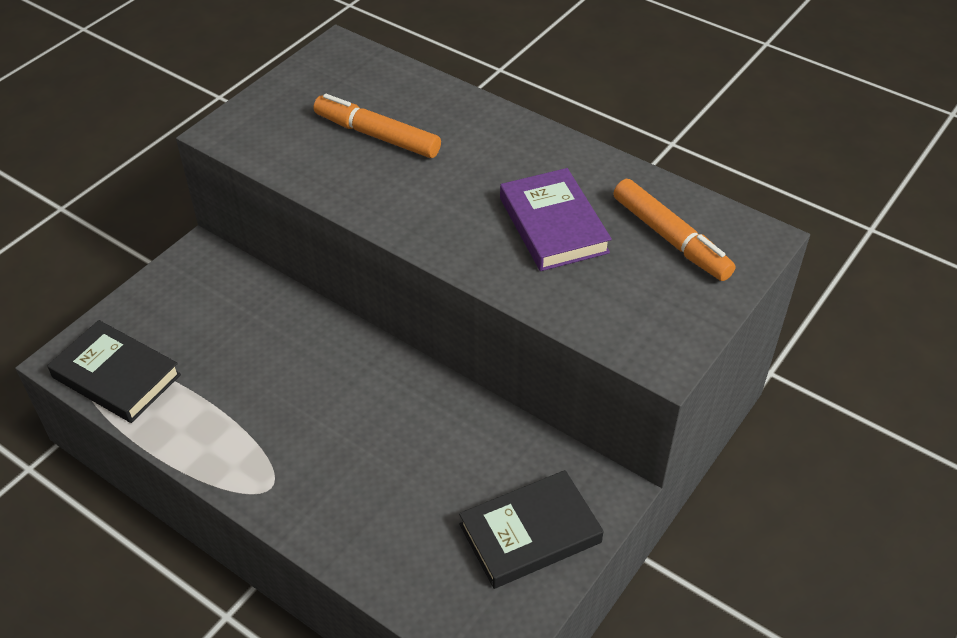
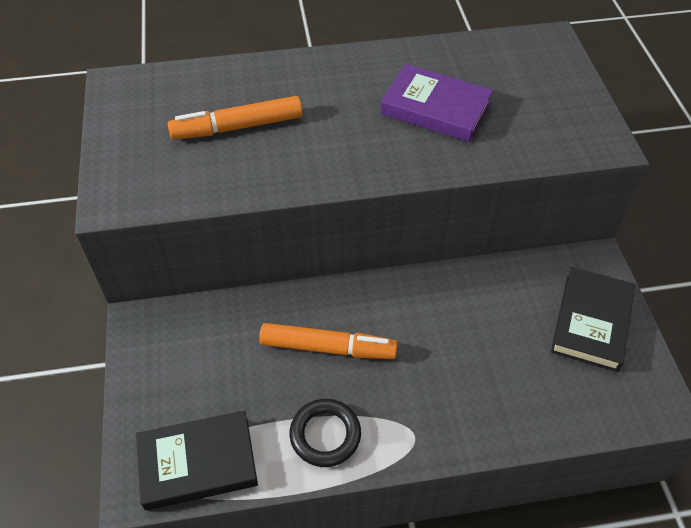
camera: 45 degrees left, 5 degrees up
orange marker [613,179,735,281] -> orange marker moved to [259,323,398,359]
none -> black ring [290,399,361,467]

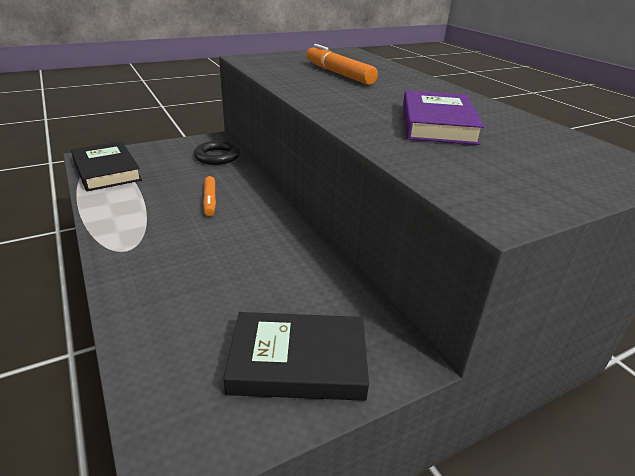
camera: 70 degrees right, 20 degrees down
orange marker [259,323,398,359] -> orange marker [203,176,216,216], size x0.60
black ring [290,399,361,467] -> black ring moved to [193,141,240,165]

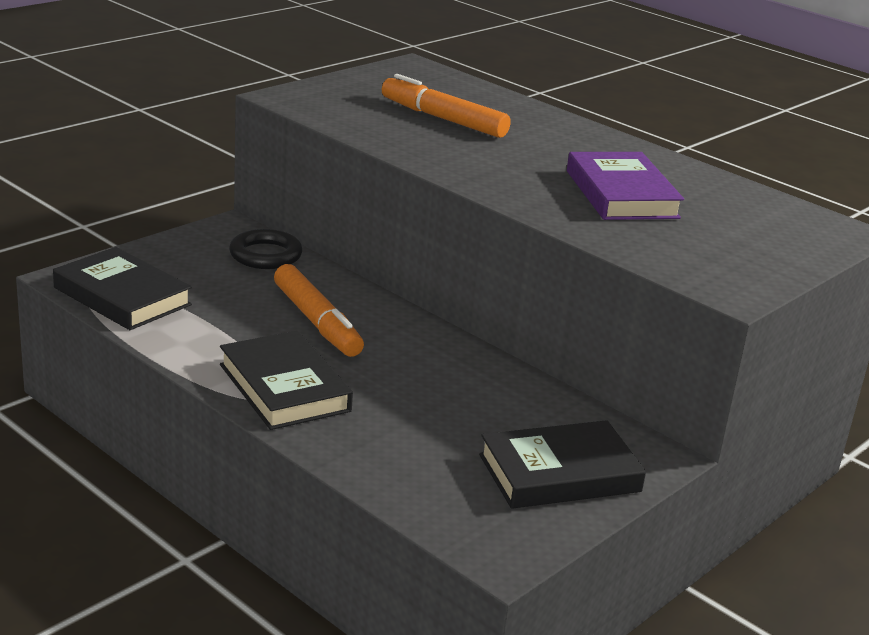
camera: 20 degrees left, 5 degrees down
orange marker [203,176,216,216] -> orange marker [274,264,364,357], size x1.68
none -> black book [220,331,353,430]

